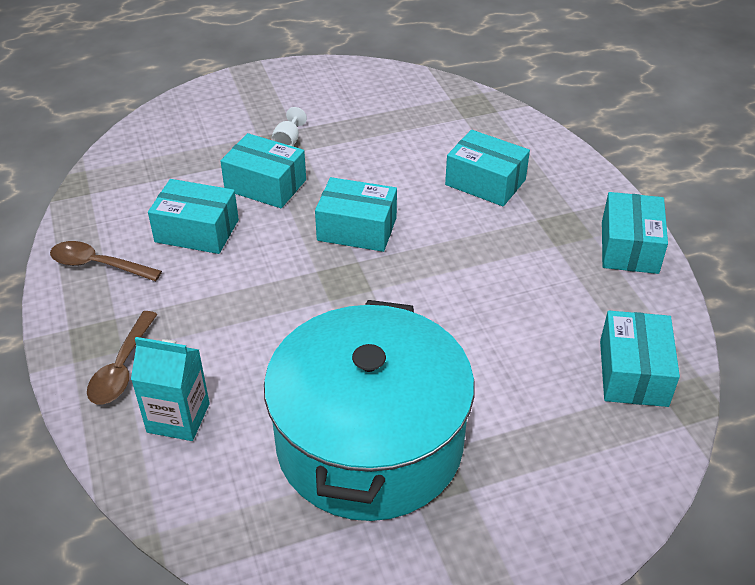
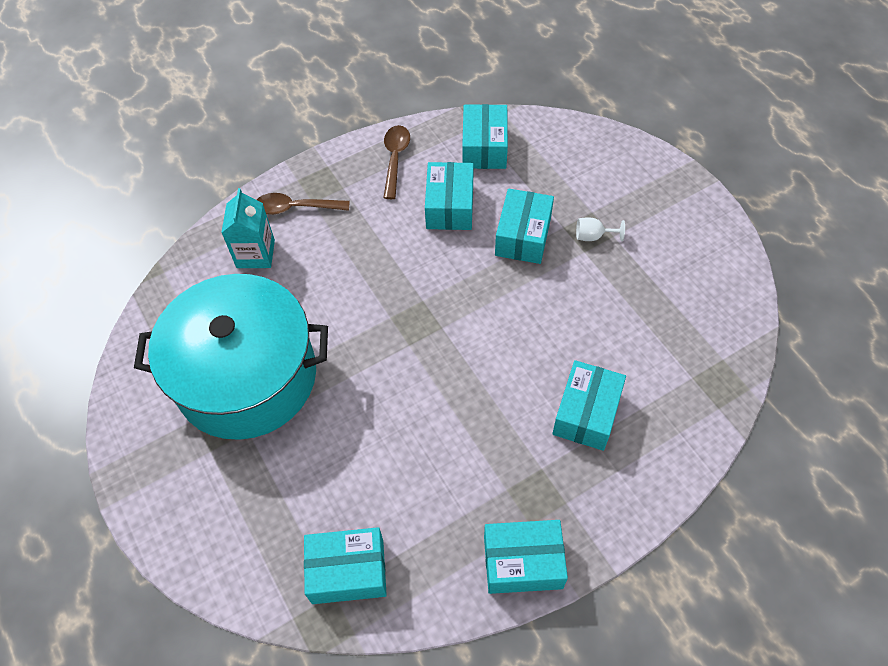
camera: 80 degrees right, 15 degrees up
turquoise box [315,177,397,252] -> turquoise box moved to [462,104,508,169]

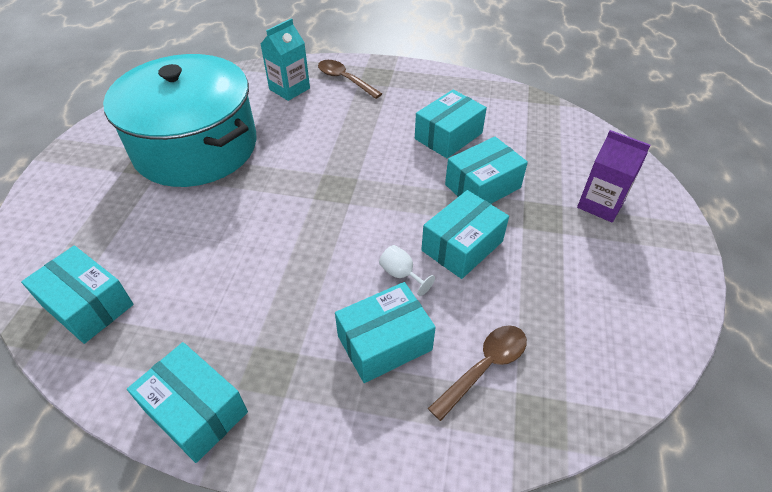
camera: 40 degrees right, 10 degrees down
brown spoon [383,125,410,199] -> brown spoon moved to [428,325,527,421]
turquoise box [462,104,508,169] -> turquoise box moved to [421,190,509,279]
white goblet [576,217,625,241] -> white goblet moved to [379,245,435,296]
none -> purple carton [577,130,650,222]

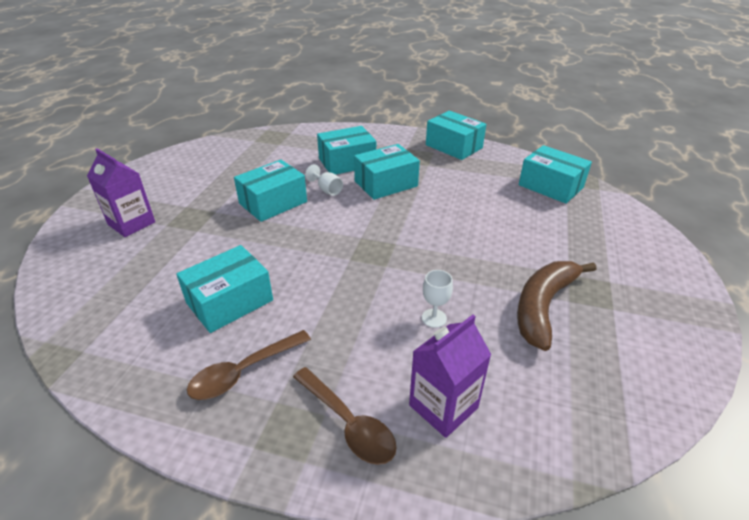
camera: 175 degrees left, 10 degrees down
turquoise pot [103,54,257,187] -> brown banana [517,261,596,351]
turquoise carton [261,18,310,101] -> purple carton [409,315,491,438]
brown spoon [428,325,527,421] -> brown spoon moved to [187,330,311,400]
turquoise box [445,137,528,204] -> turquoise box moved to [354,144,420,200]
none -> white goblet [422,270,453,328]

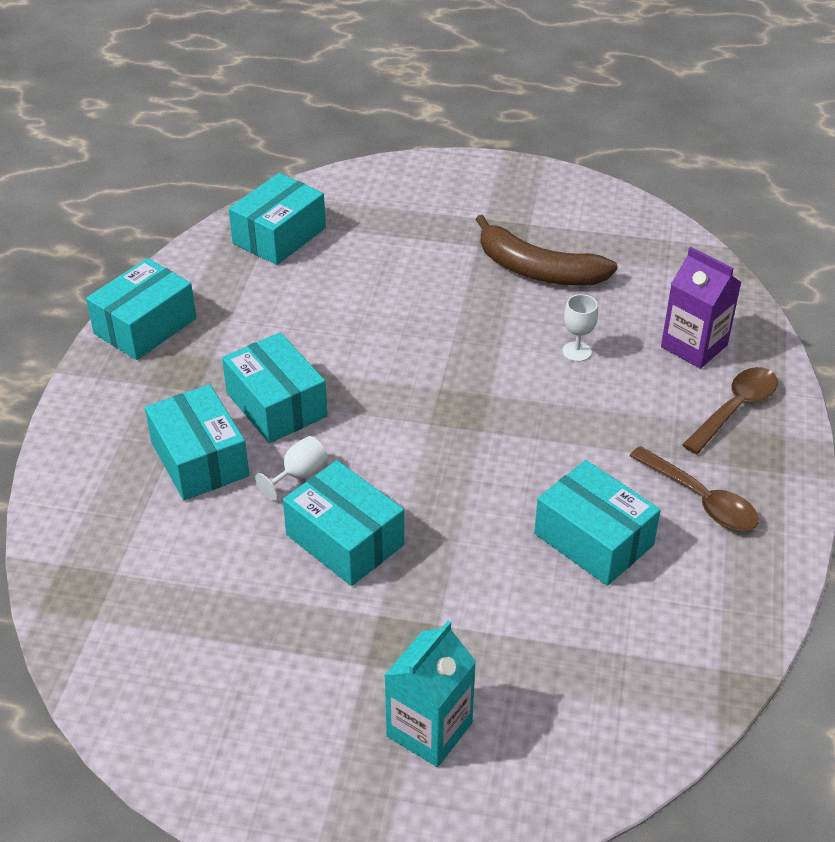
camera: 95 degrees left, 5 degrees up
purple carton [87,148,155,237] -> turquoise carton [384,621,476,767]

